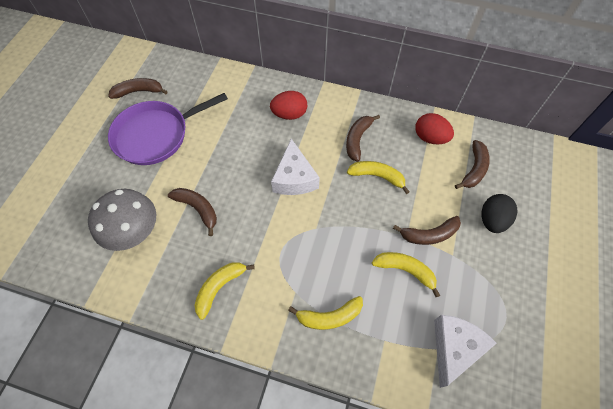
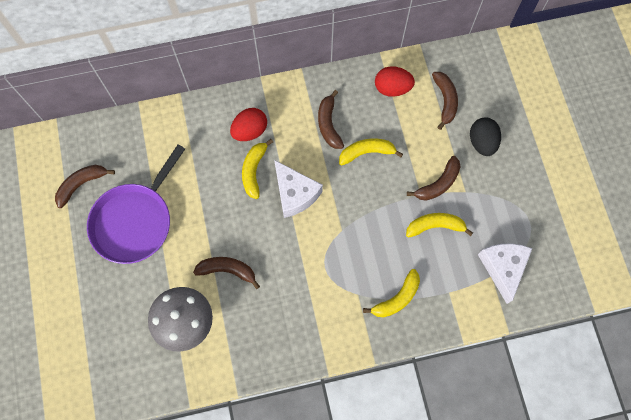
camera: 30 degrees left, 10 degrees up
yellow banana [195,262,255,320] -> yellow banana moved to [242,139,273,199]

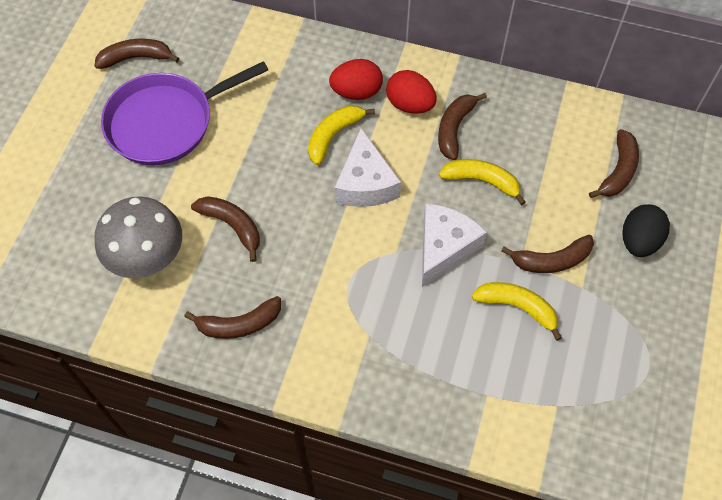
camera: 30 degrees right, 10 degrees down
yellow banana [363,269,420,318] -> none
red egg [375,66,415,97] -> red egg moved to [386,70,437,114]
white cheese [478,244,532,304] -> white cheese moved to [422,203,487,287]
none -> brown banana [184,296,281,339]

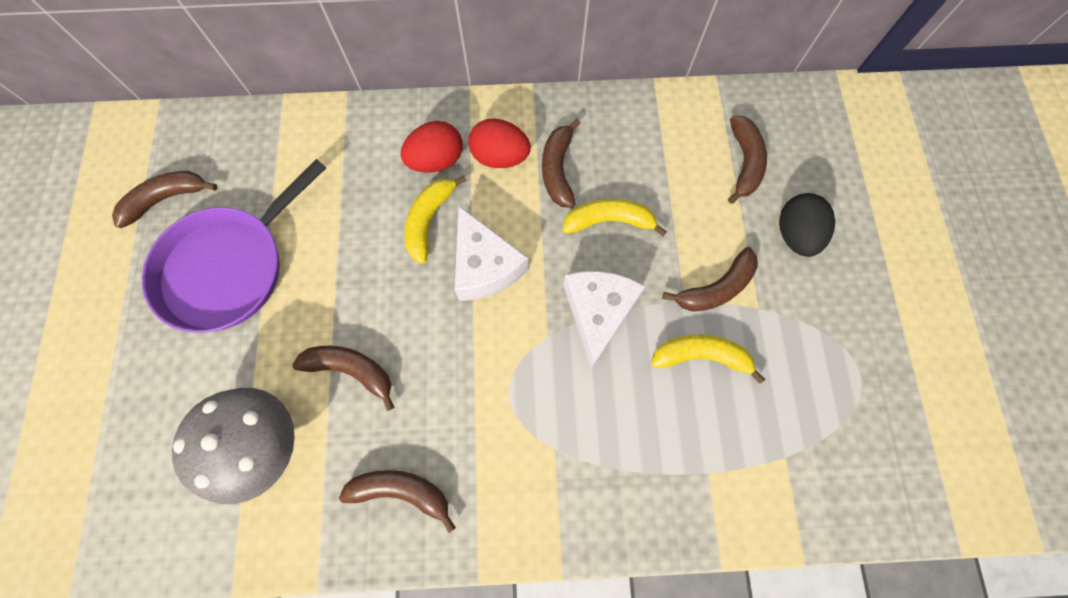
camera: 20 degrees left, 10 degrees up
brown banana [184,296,281,339] -> brown banana turned 135 degrees counterclockwise [339,470,456,533]

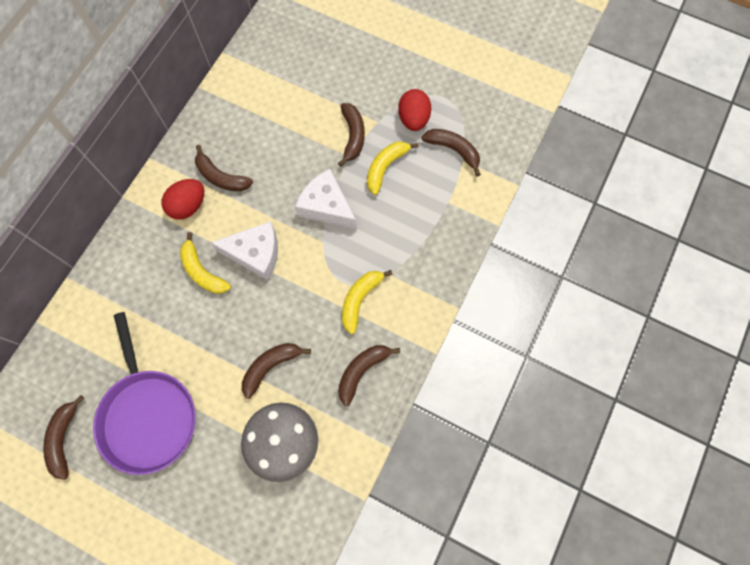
camera: 60 degrees left, 0 degrees up
red egg [401,121,462,173] -> red egg moved to [398,89,431,131]
yellow banana [563,199,667,236] -> yellow banana moved to [342,270,392,334]
brown banana [728,115,767,204] -> brown banana moved to [421,129,481,177]
black egg [779,193,835,257] -> none

